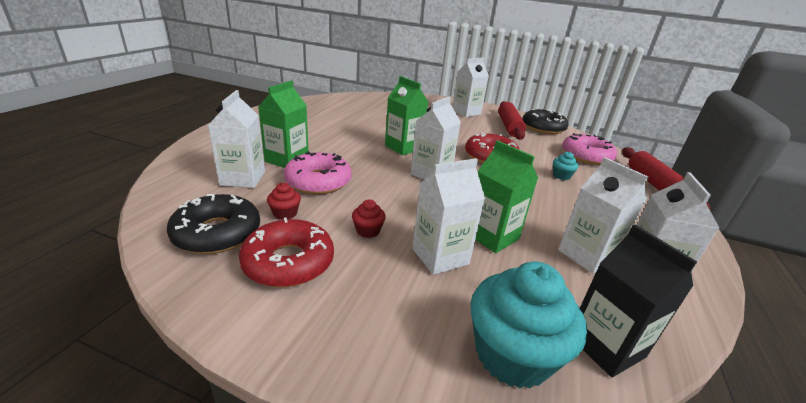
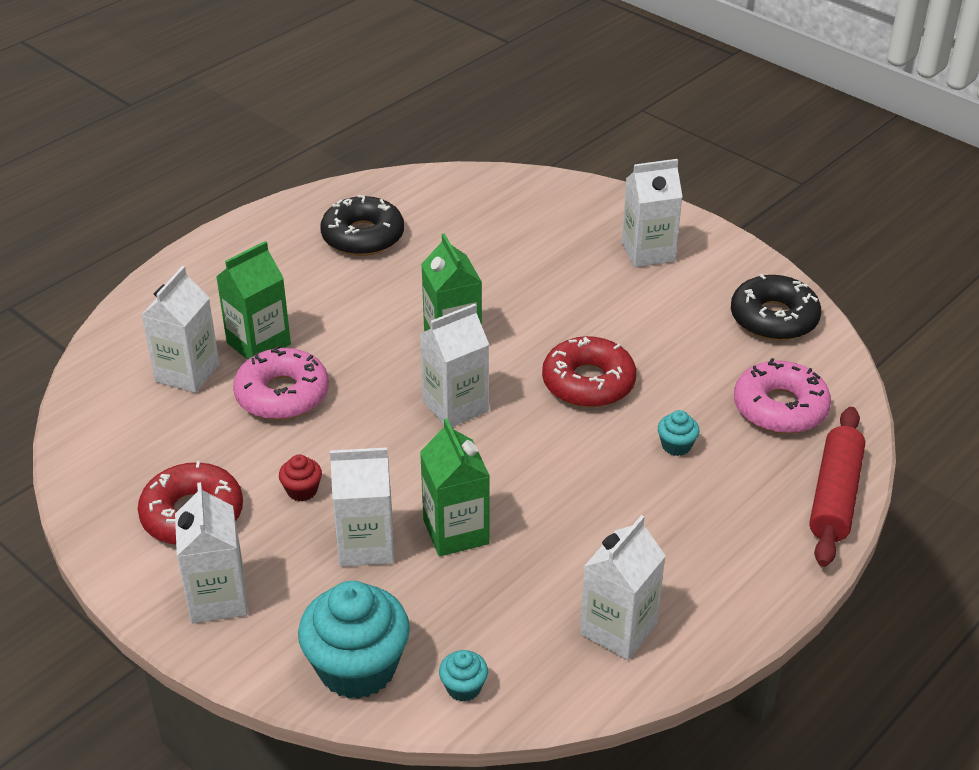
camera: 25 degrees right, 10 degrees up
black donut [167,194,260,254] -> black donut moved to [320,195,404,256]
red cupcake [267,183,301,220] -> none
red rolling pin [498,101,526,140] -> none
white carton [558,157,648,274] -> white carton moved to [175,482,248,623]
black carton [580,224,697,377] -> turquoise cupcake [439,650,488,702]

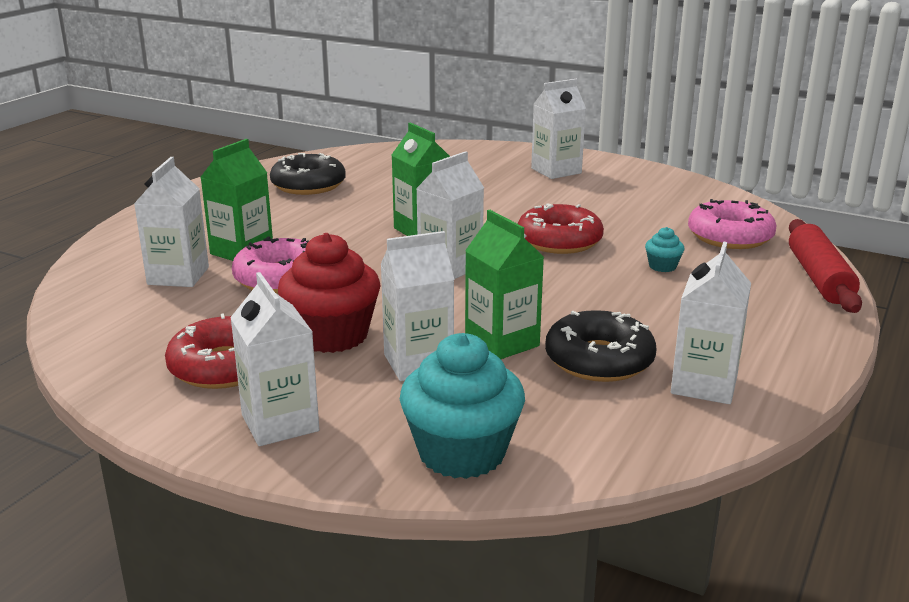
camera: 15 degrees left, 15 degrees down
red cupcake [279,455,322,501] -> red cupcake [278,233,381,353], size x2.26
turquoise cupcake [439,650,488,702] -> none
black donut [731,274,821,341] -> black donut moved to [545,310,657,382]

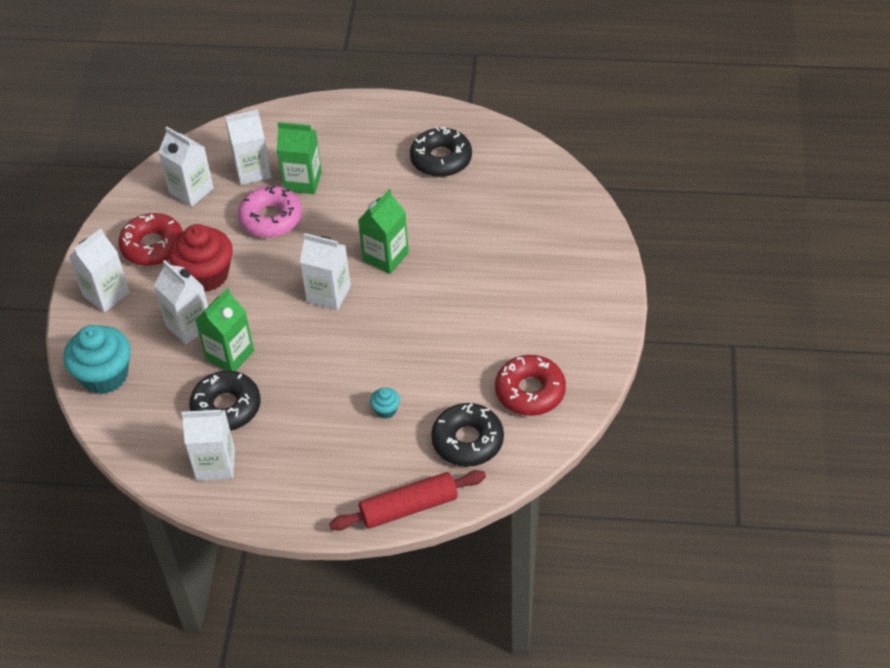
camera: 70 degrees right, 25 degrees up
red donut [517,203,604,254] -> red donut moved to [495,355,566,416]
white carton [531,79,586,179] -> white carton moved to [158,126,214,207]
pink donut [688,199,776,249] -> black donut [431,403,504,467]

